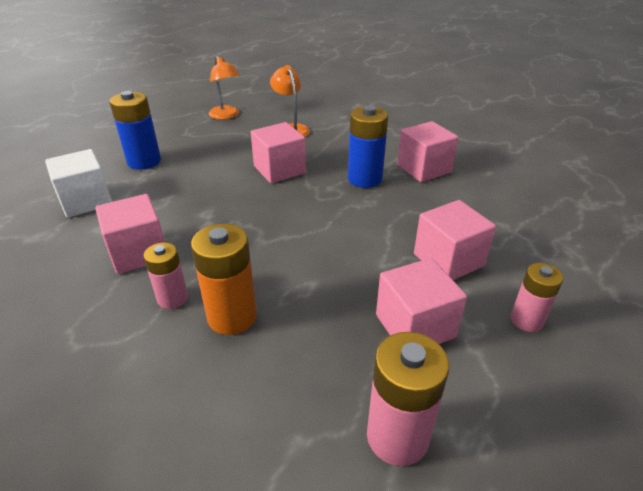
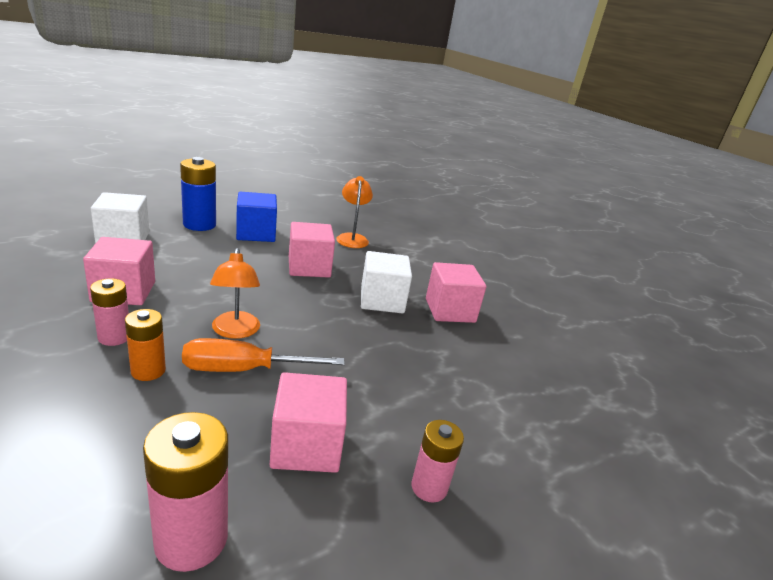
camera: 15 degrees right, 10 degrees down
orange battery [191,224,257,335] -> orange battery [125,309,166,381], size x0.64
orange lamp [209,56,240,120] -> orange lamp moved to [210,248,260,339]
blue battery [348,106,388,188] -> white cube [361,251,412,314]
pink cube [414,200,496,280] -> none
none -> orange screwdriver [182,338,345,372]
none -> blue cube [236,192,277,242]

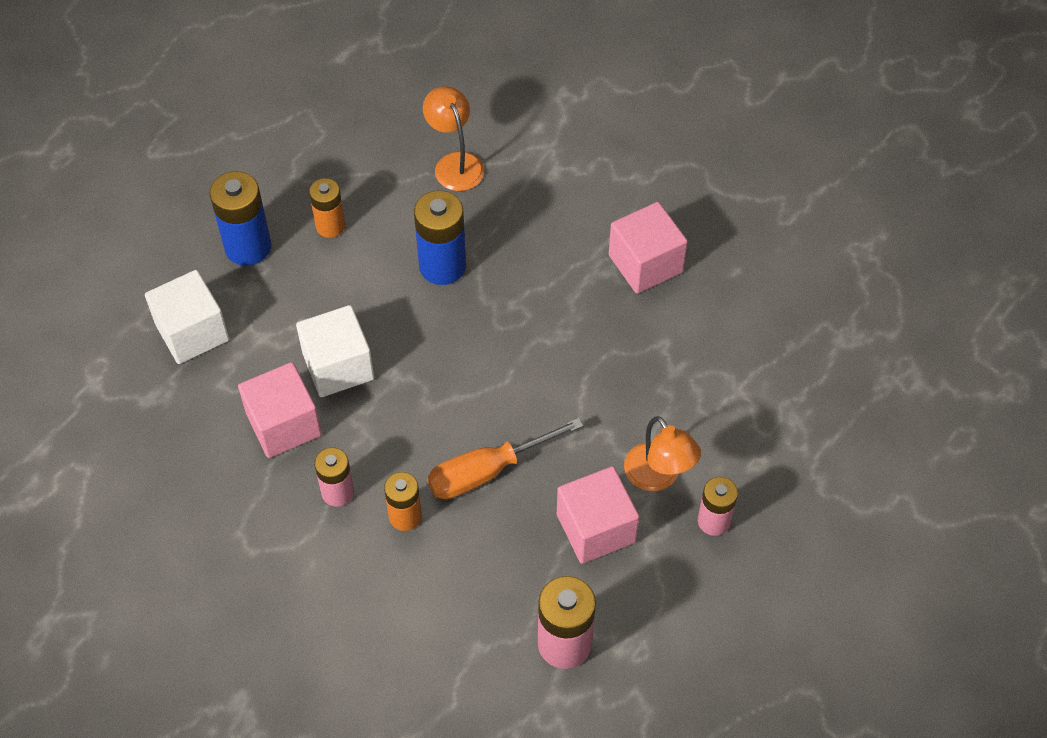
camera: 15 degrees left, 30 degrees up
orange lamp [210,248,260,339] -> orange lamp moved to [624,416,701,491]
blue cube [236,192,277,242] -> orange battery [309,178,345,238]
pink cube [289,222,335,278] -> blue battery [414,190,466,285]
white cube [361,251,412,314] -> white cube moved to [296,305,374,397]

